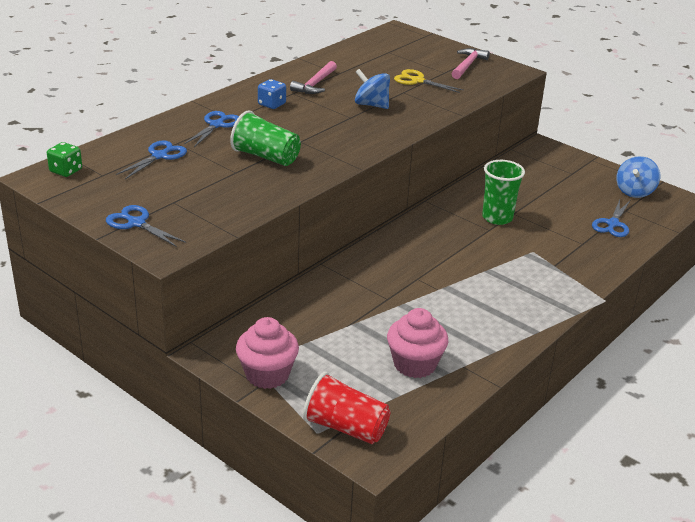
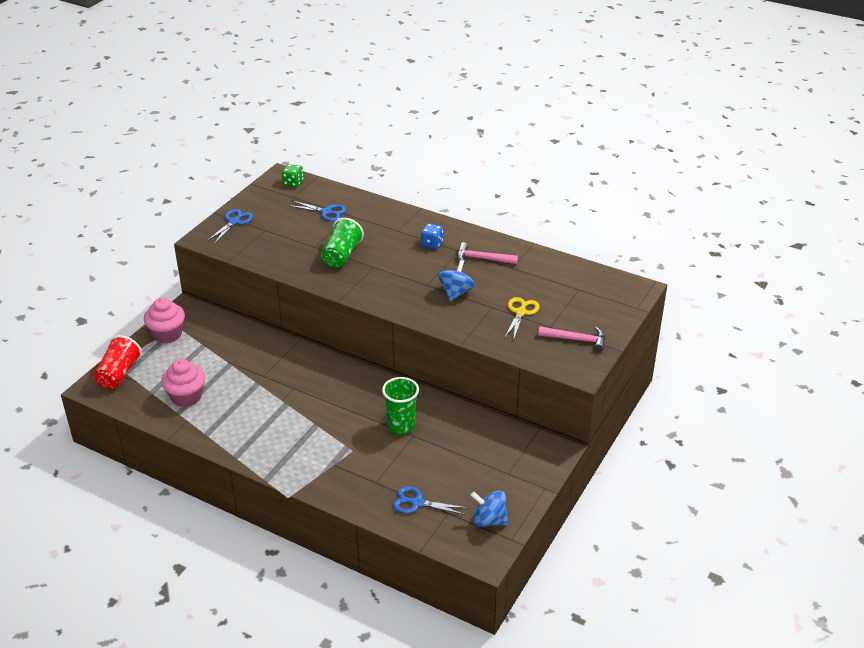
camera: 80 degrees right, 5 degrees up
blue scissors [184,111,239,147] -> none

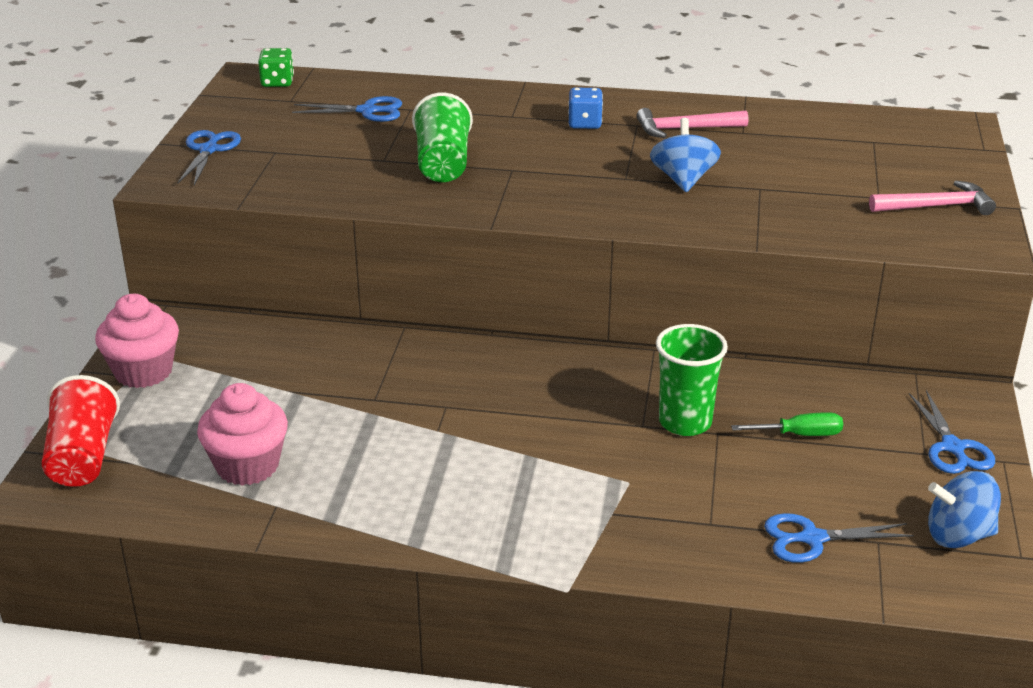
camera: 20 degrees left, 5 degrees down
yellow scissors [504,297,540,341] -> none
none -> green screwdriver [731,412,843,436]
none -> blue scissors [909,390,995,474]

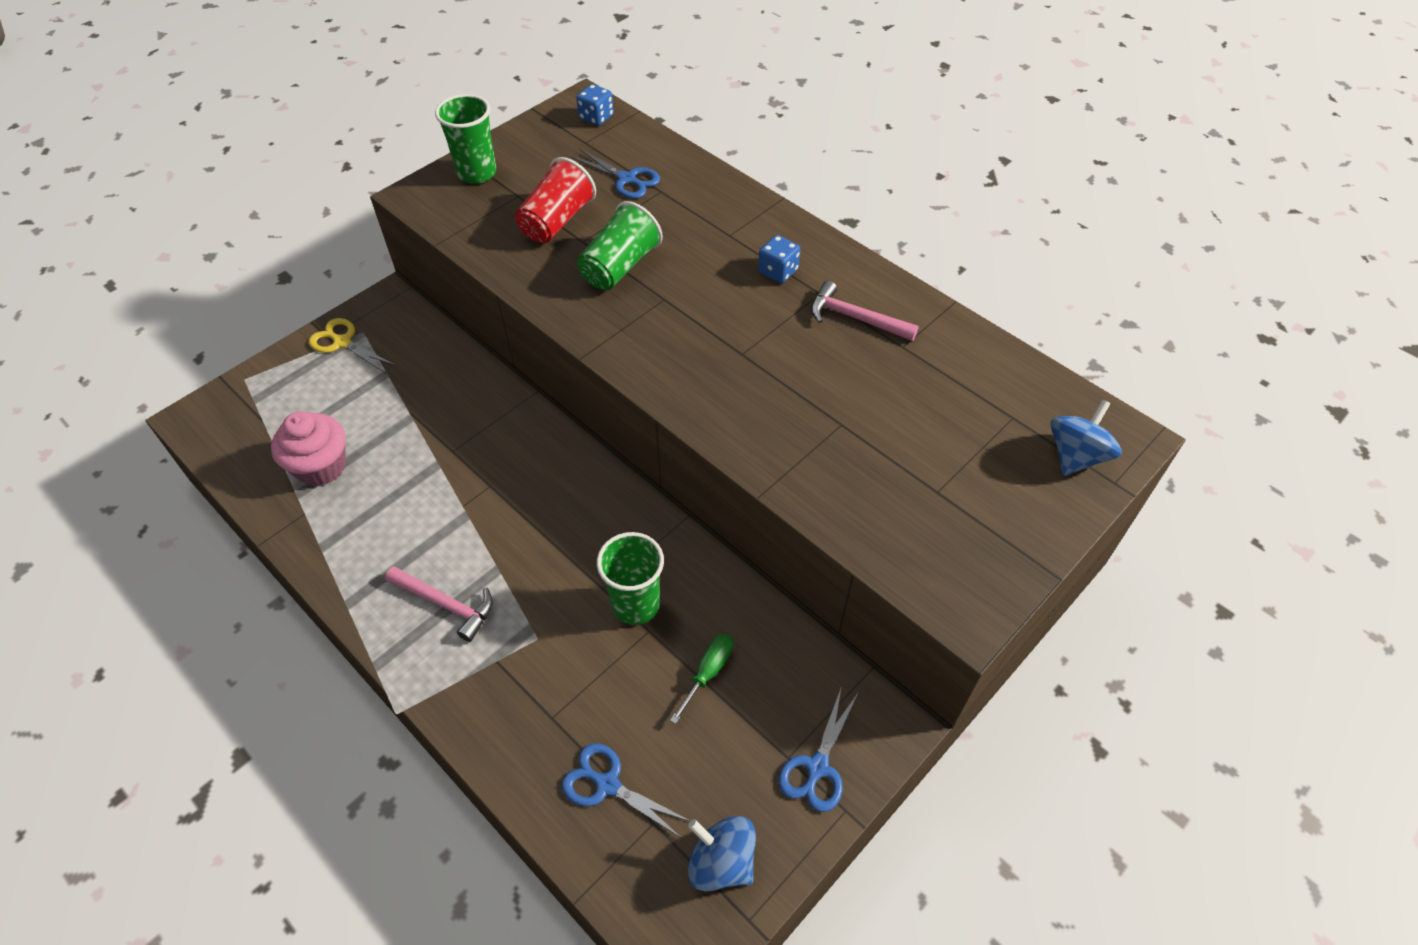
camera: 35 degrees right, 20 degrees up
red cup [42,375,120,487] -> red cup moved to [515,157,596,243]
pink cupcake [95,294,179,388] -> yellow scissors [309,318,396,373]
blue scissors [177,130,241,185] -> green cup [435,94,496,184]
green dice [258,48,294,87] -> blue dice [576,84,614,126]
blue spinning top [650,118,721,192] -> blue spinning top moved to [1050,400,1122,476]
green screwdriver [731,412,843,436] -> green screwdriver turned 90 degrees counterclockwise [670,634,733,724]
pink hammer [869,180,996,215] -> pink hammer moved to [385,566,493,642]

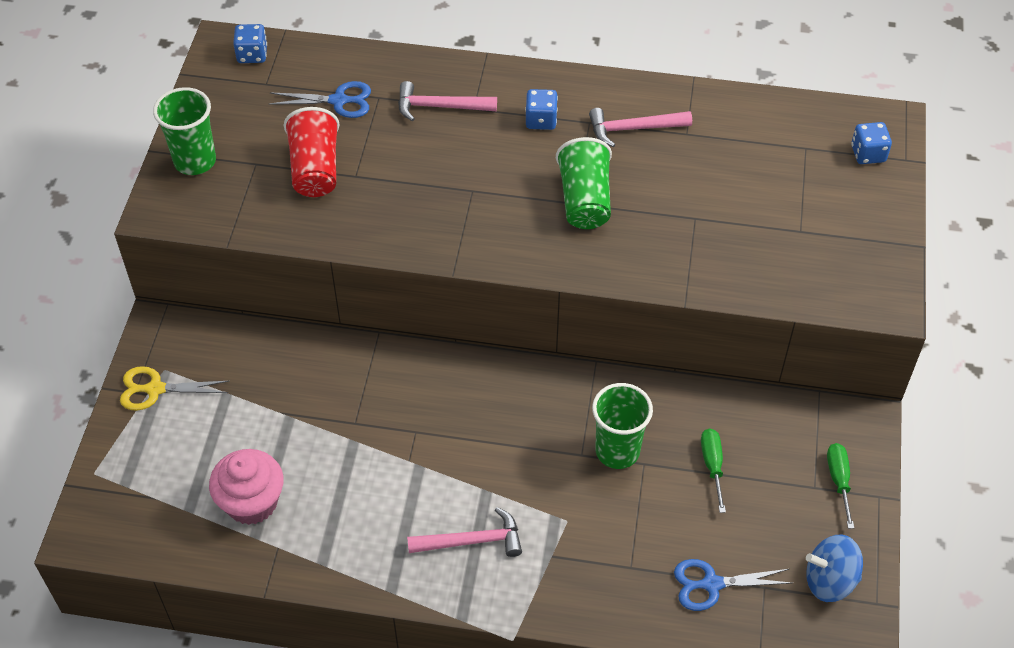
camera: 35 degrees left, 0 degrees up
green cup [577,201,663,290] -> green cup moved to [556,137,612,229]
blue scissors [779,686,858,812] -> green screwdriver [827,443,854,529]
blue spinning top [1050,400,1122,476] -> blue dice [851,122,892,164]
none -> pink hammer [398,81,497,121]

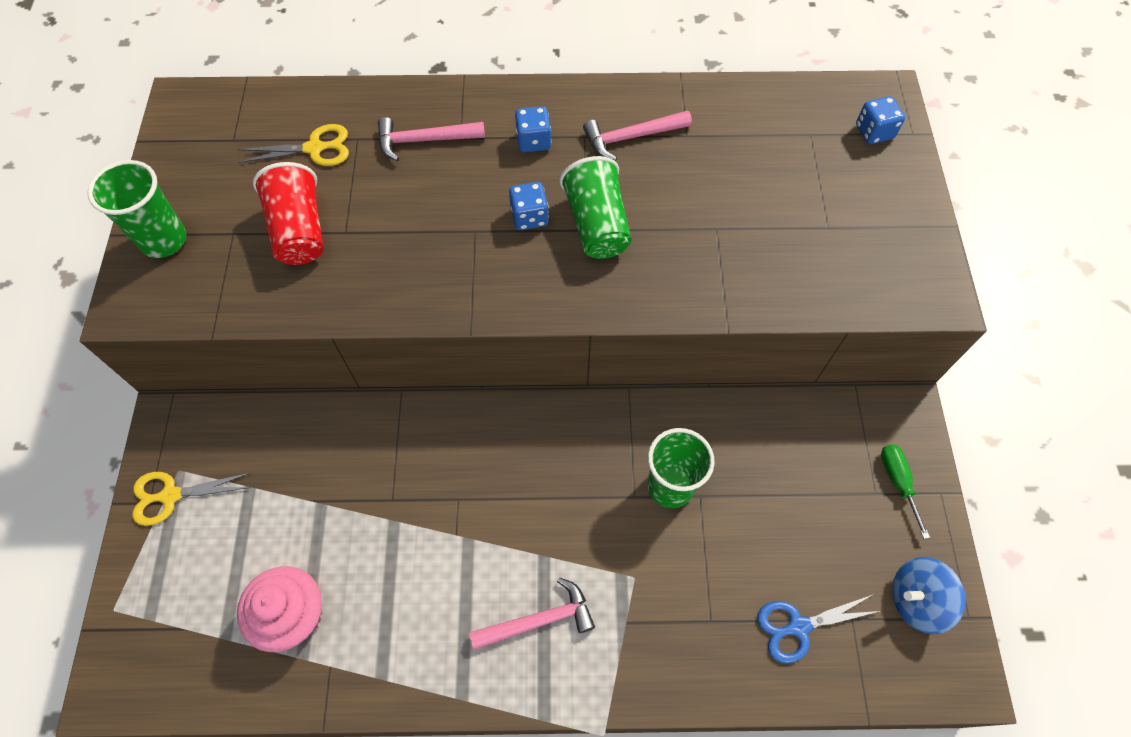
camera: 10 degrees left, 10 degrees up
blue dice [233,24,267,63] -> blue dice moved to [509,182,549,230]
blue scissors [268,81,371,118] -> yellow scissors [238,124,349,166]
green screwdriver [701,428,726,513] -> none

